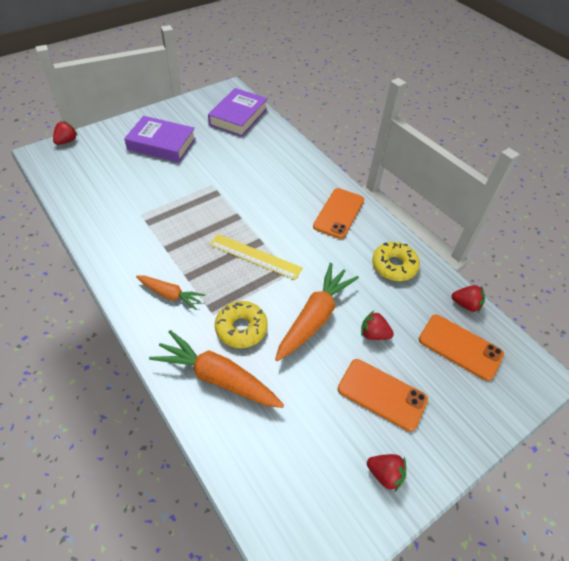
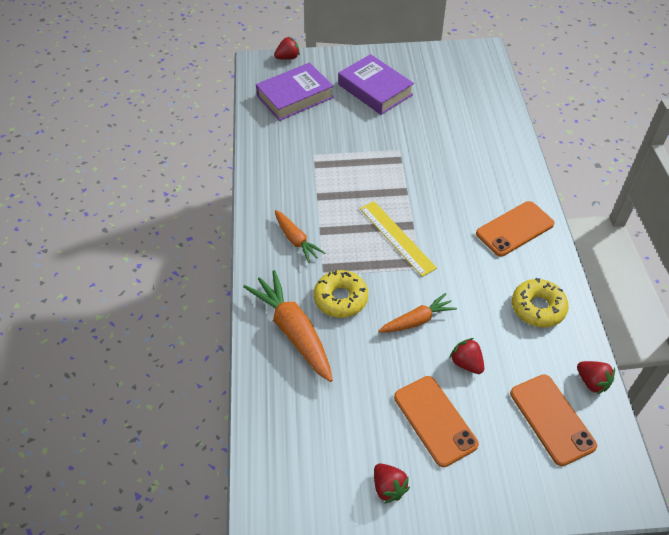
camera: 35 degrees right, 0 degrees up
purple book [208,88,267,137] -> purple book moved to [256,62,334,121]
orange carrot [275,263,359,361] -> orange carrot [379,293,457,332], size x0.59

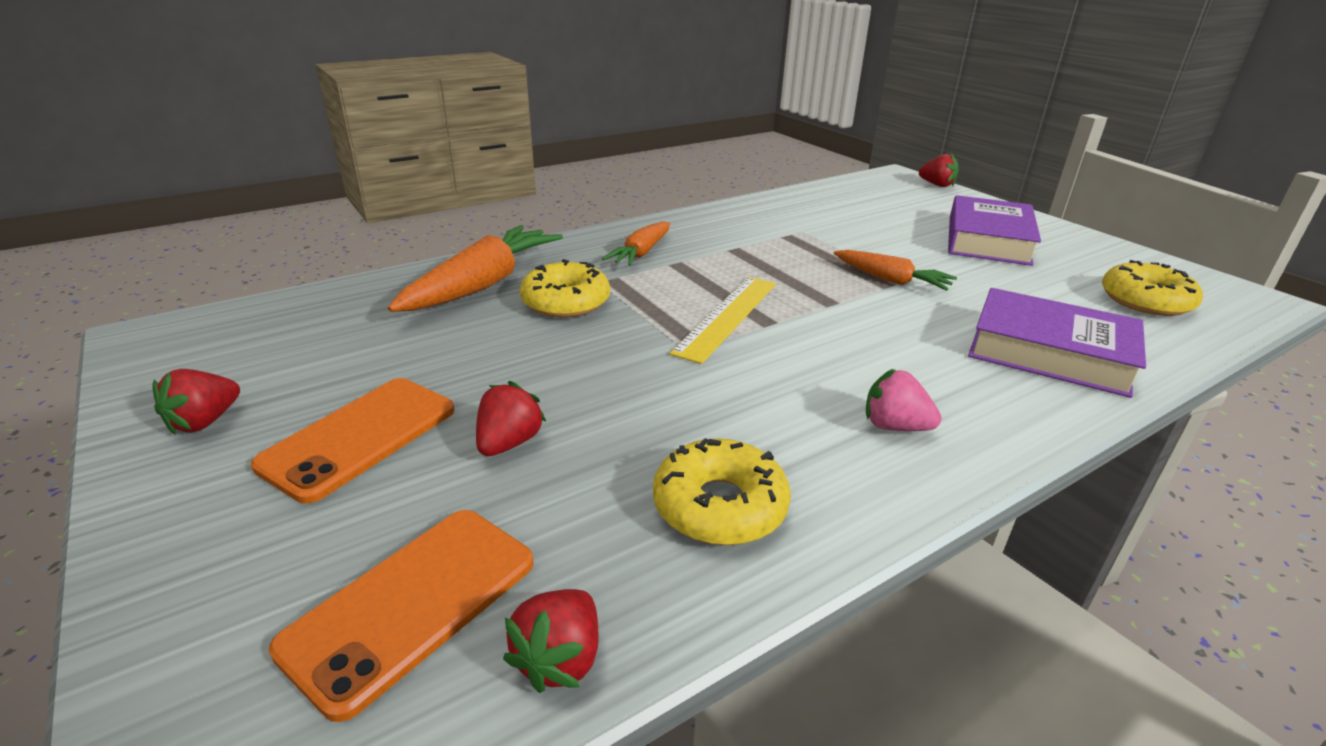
camera: 60 degrees right, 20 degrees down
purple book [256,62,334,121] -> purple book moved to [968,288,1146,398]
orange carrot [379,293,457,332] -> orange carrot moved to [834,250,957,291]
orange phone [476,201,554,257] -> pink strawberry [866,369,942,431]
none -> yellow donut [1102,260,1203,316]

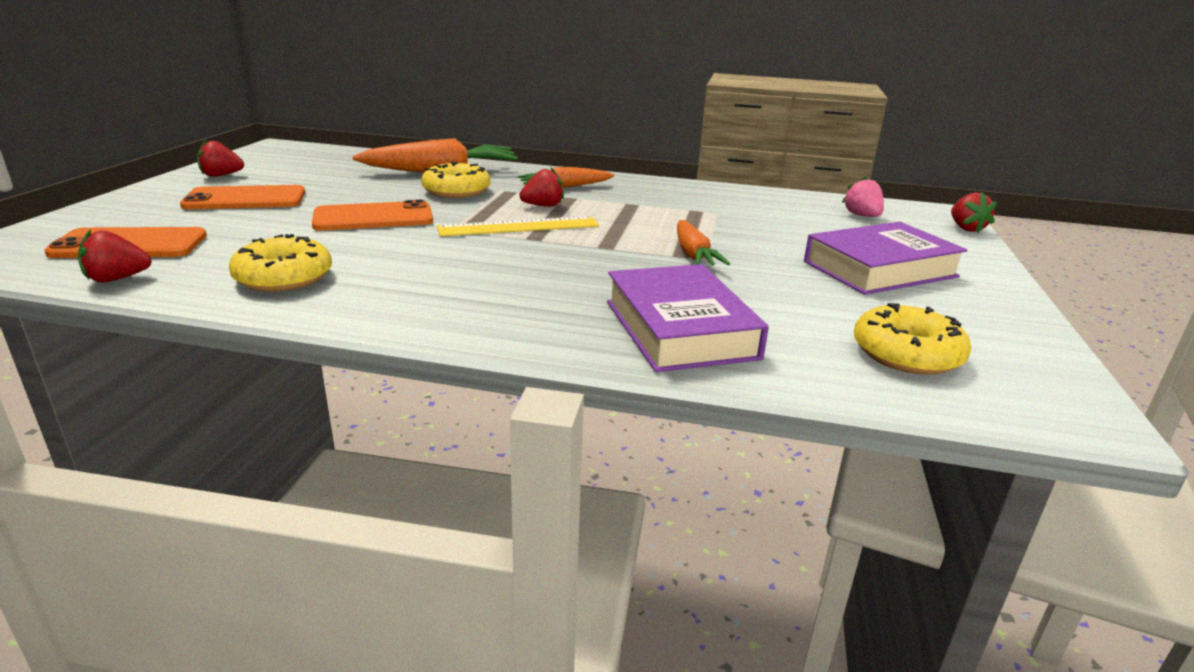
camera: 45 degrees right, 5 degrees down
red strawberry [476,381,546,456] -> red strawberry moved to [519,167,564,207]
pink strawberry [866,369,942,431] -> pink strawberry moved to [842,177,884,217]
none -> orange phone [312,200,433,231]

